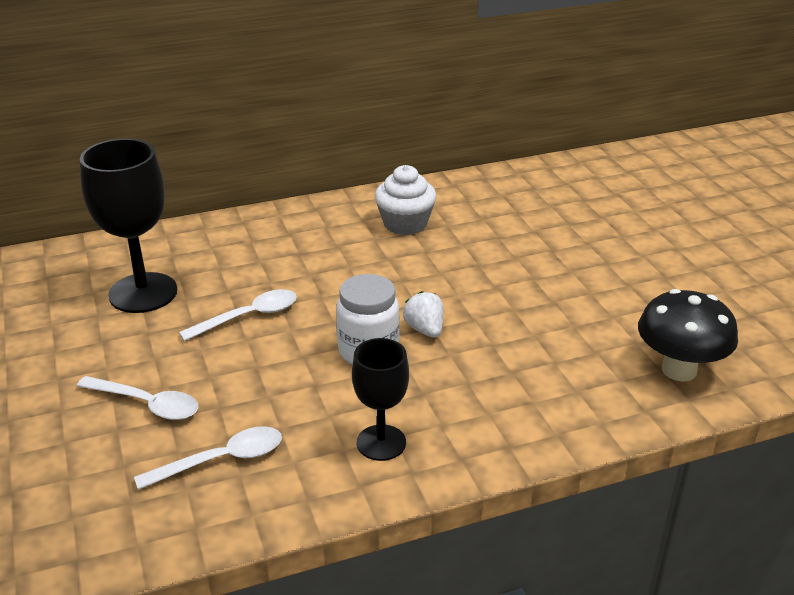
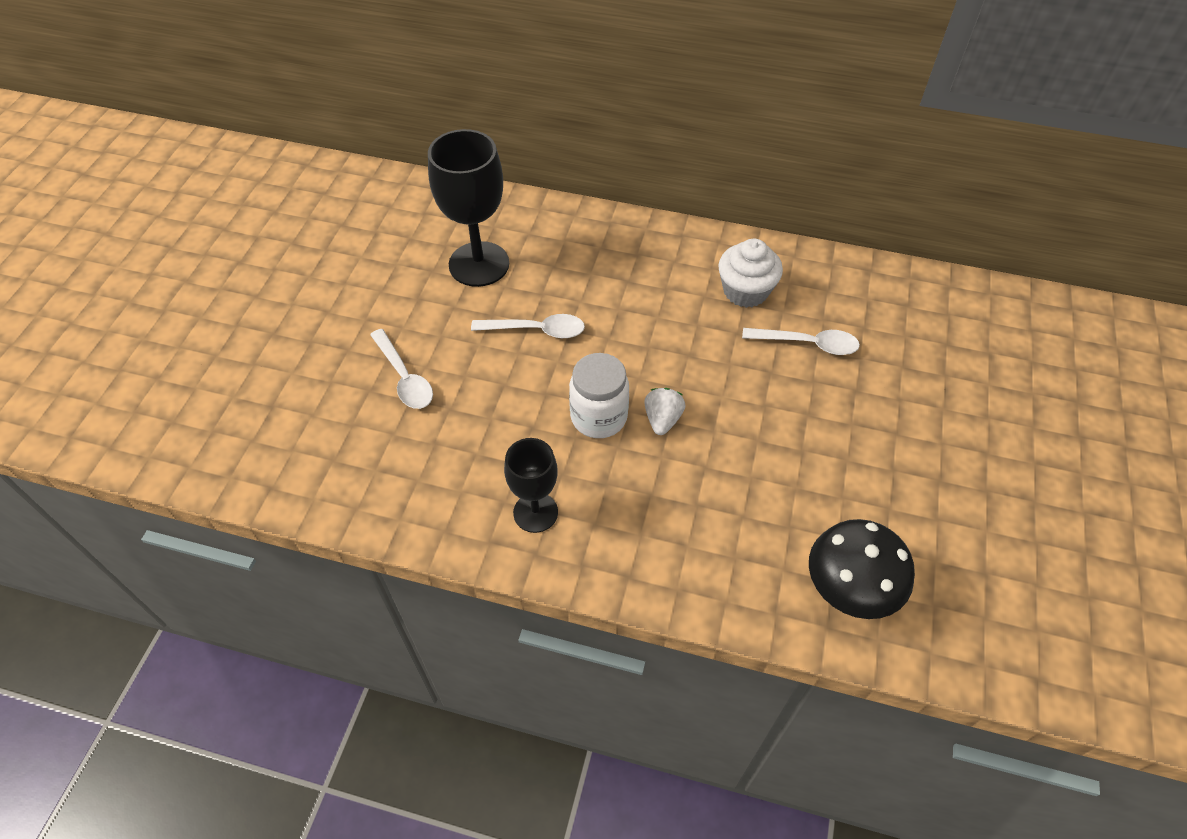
camera: 35 degrees right, 20 degrees up
white spoon [134,426,282,490] -> white spoon moved to [742,328,860,355]

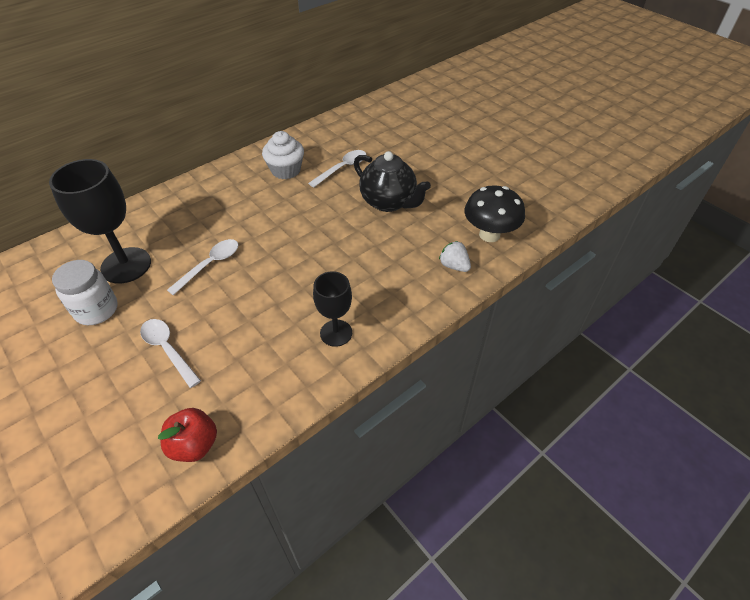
camera: 55 degrees left, 5 degrees down
white spoon [370,329,433,409] -> white spoon turned 135 degrees counterclockwise [140,319,201,388]
white jar [569,353,629,438] -> white jar moved to [52,260,117,325]
white strawberry [644,388,686,435] -> white strawberry moved to [439,241,471,272]
none -> red apple [158,408,217,462]
none -> black teapot [354,151,431,212]

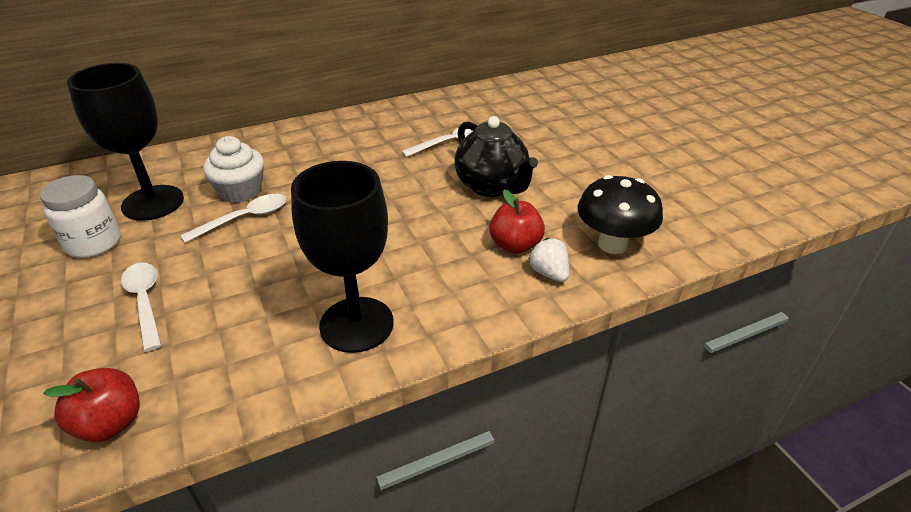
camera: 15 degrees right, 10 degrees down
white cupcake [262,131,304,179] -> white cupcake moved to [203,136,264,203]
black goblet [313,271,352,347] -> black goblet [291,161,394,353], size x1.65
none -> red apple [489,189,545,254]

